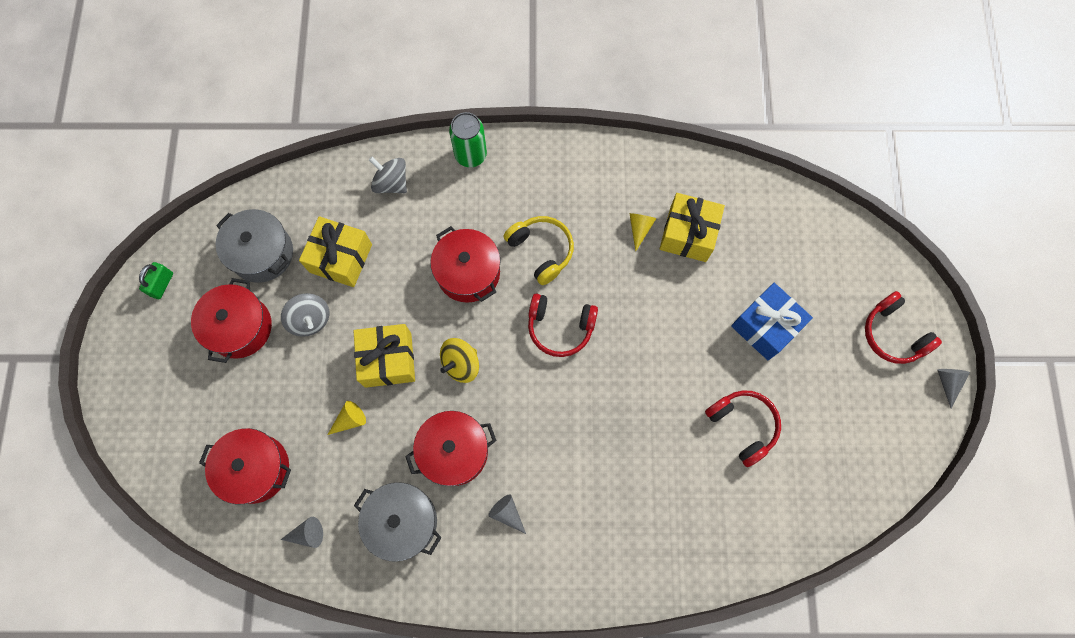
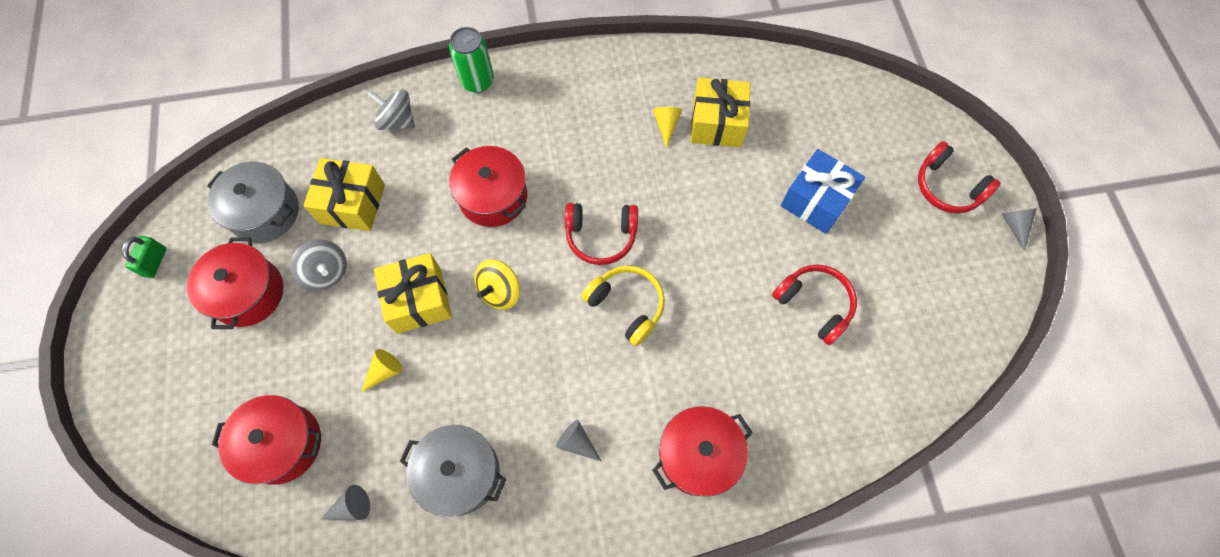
camera: 10 degrees left, 5 degrees down
red pot [405,411,497,486] -> red pot moved to [652,406,753,497]
yellow headphones [503,216,574,285] -> yellow headphones moved to [582,266,665,346]

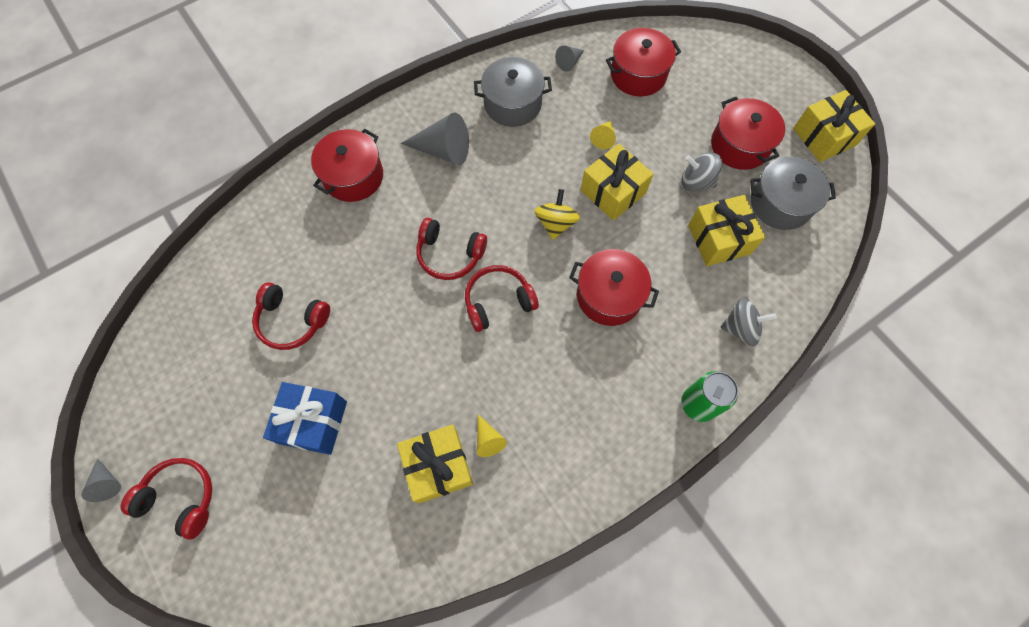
camera: 155 degrees right, 0 degrees up
green padlock [122,236,166,278] -> yellow gift [793,90,875,162]
grey cone [556,420,602,462] -> grey cone [401,113,469,165], size x1.89
yellow headphones [582,266,665,346] -> red headphones [416,218,487,280]

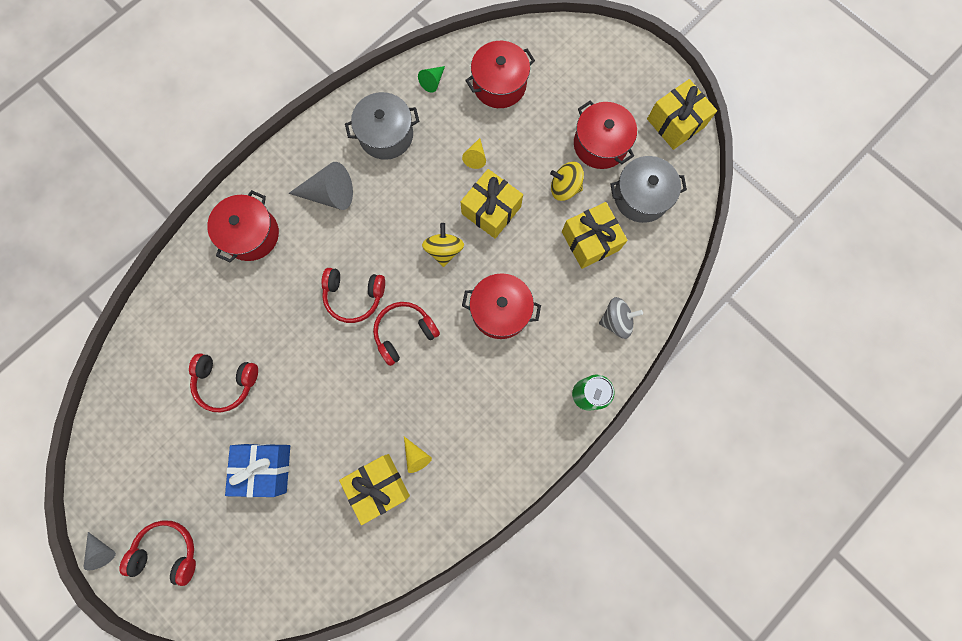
camera: 10 degrees left, 10 degrees up
grey cone [555,45,584,72] -> green cone [418,66,445,93]
grey spinning top [681,153,722,192] -> yellow spinning top [550,162,584,201]

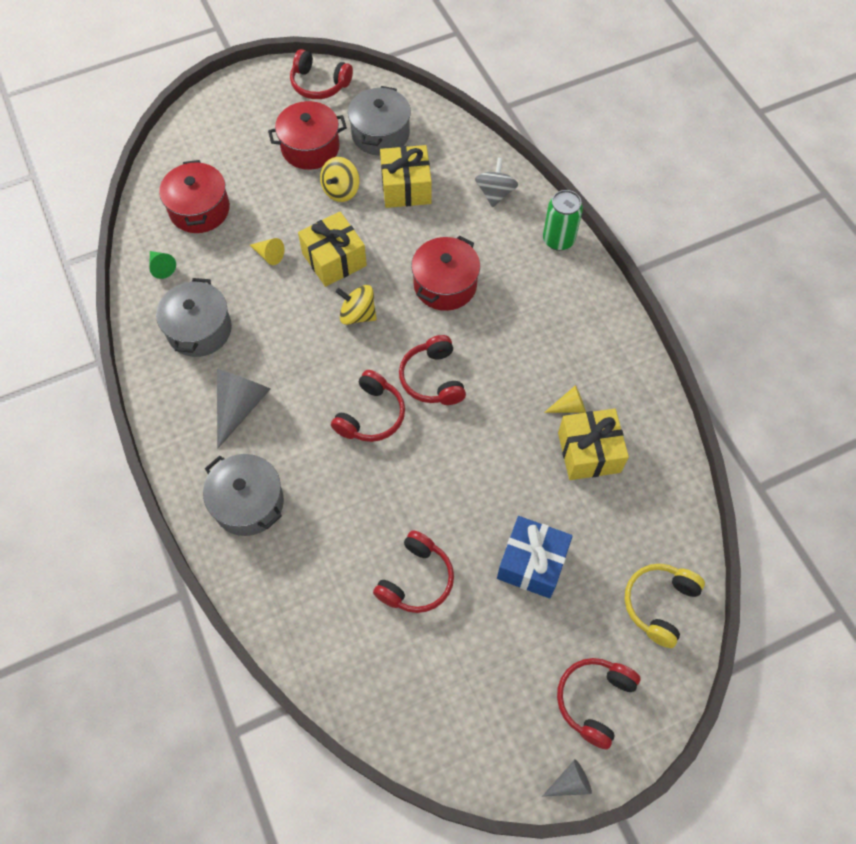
camera: 70 degrees left, 15 degrees down
red pot [207,190,279,263] -> grey pot [203,454,284,536]
yellow gift [647,79,717,150] -> red headphones [290,49,353,99]
none -> yellow headphones [625,564,705,648]

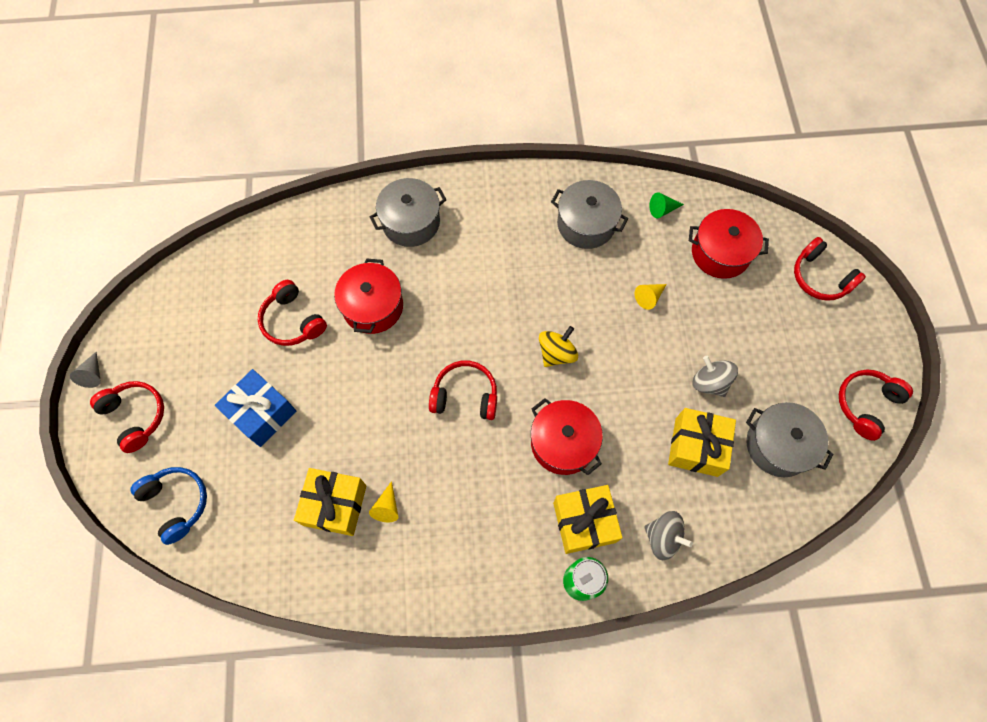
camera: 110 degrees right, 5 degrees up
grey cone [217,369,270,449] -> none
red pot [268,101,347,170] -> red pot moved to [334,258,403,334]
yellow gift [298,212,367,287] -> yellow gift moved to [553,485,623,554]
yellow spinning top [320,157,359,202] -> grey spinning top [692,356,738,397]
red headphones [331,370,405,442] -> red headphones moved to [794,237,866,301]
yellow headphones [625,564,705,648] -> blue headphones [130,467,207,545]

